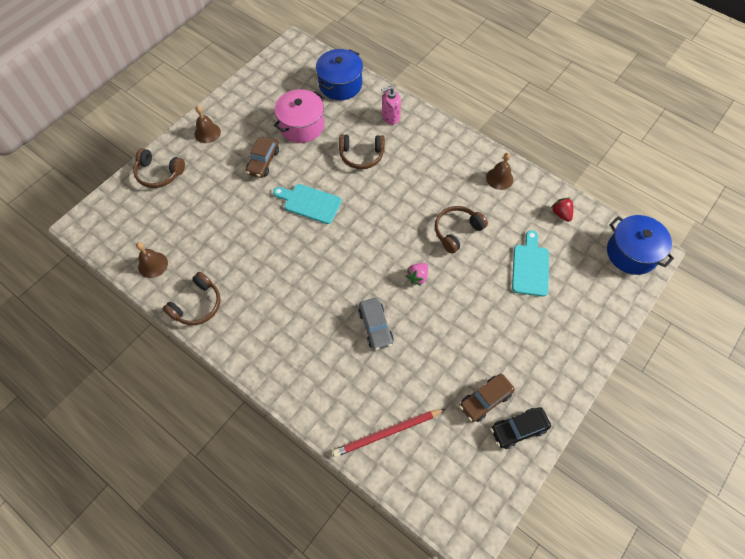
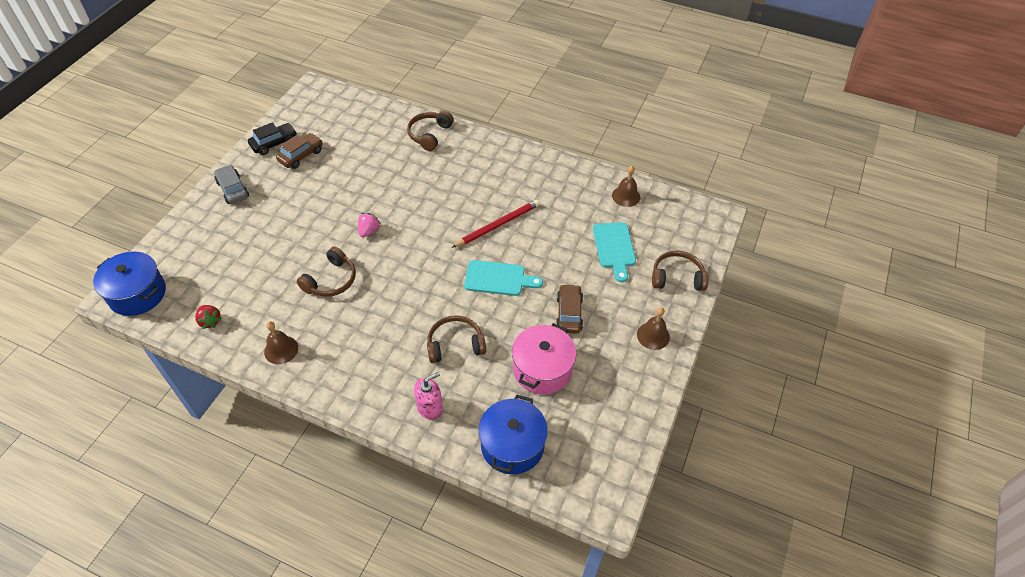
camera: 165 degrees right, 10 degrees down
brown headphones [163,272,221,325] -> brown headphones moved to [407,111,454,151]
red pencil [332,409,445,457] -> red pencil moved to [452,200,540,248]
grey car [358,298,394,350] -> grey car moved to [214,165,249,204]
turquoise cutting board [512,230,549,297] -> turquoise cutting board moved to [593,222,636,282]

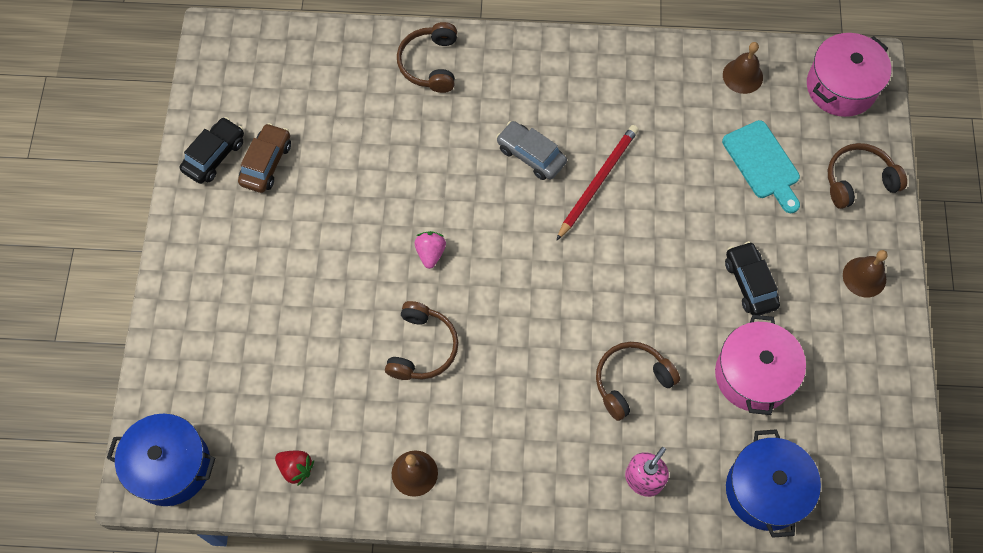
camera: 20 degrees left, 15 degrees up
grey car [214,165,249,204] -> grey car moved to [496,121,567,180]
turquoise cutting board [464,260,543,296] -> none
brown car [556,284,583,333] -> black car [725,241,780,315]
none -> pink pot [807,33,891,117]

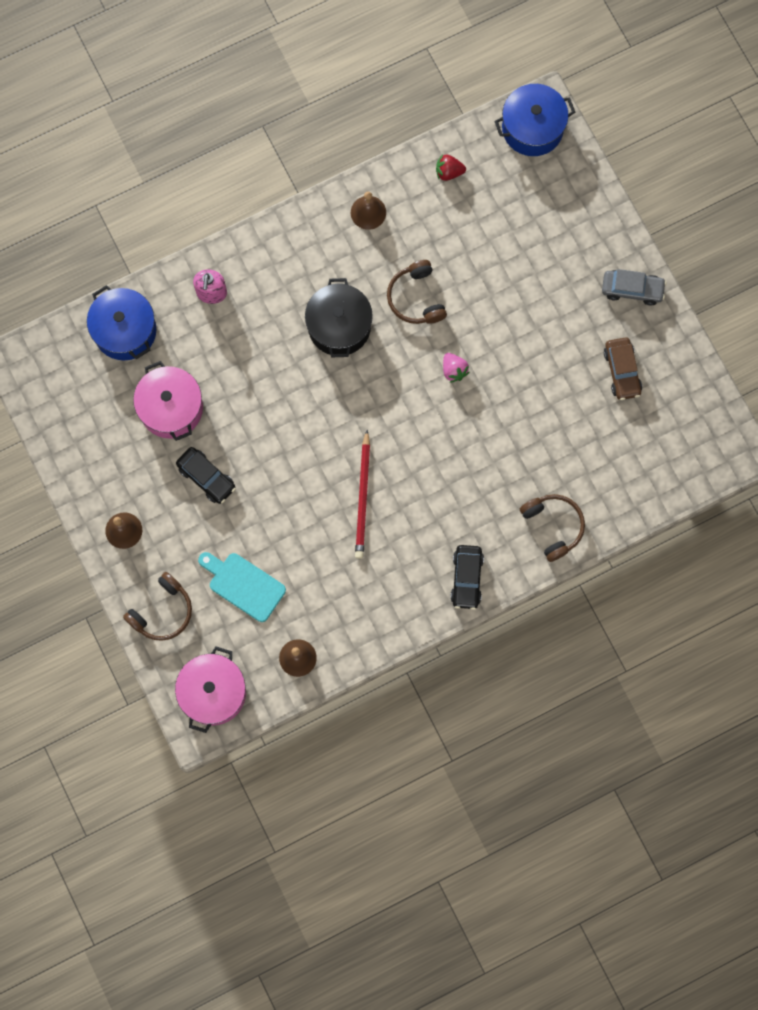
camera: 150 degrees right, 10 degrees up
black car [180,117,244,184] -> black car moved to [450,545,484,610]
grey car [496,121,567,180] -> grey car moved to [602,269,667,306]
brown headphones [596,342,680,421] -> none
none -> black pot [305,278,373,357]

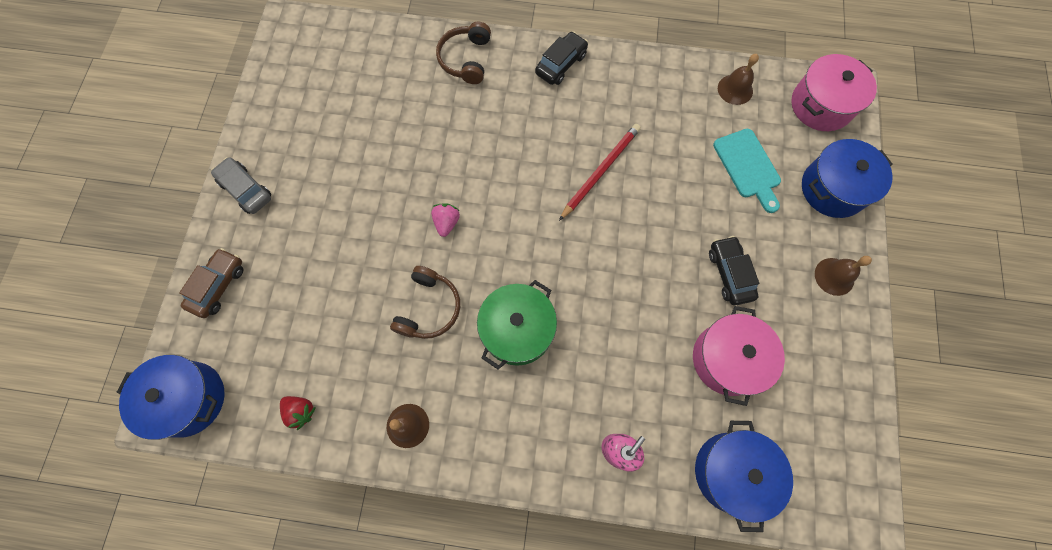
camera: 145 degrees left, 5 degrees down
brown headphones [123,572,192,641] -> blue pot [802,139,893,218]
black pot [305,278,373,357] -> green pot [477,280,557,369]
brown car [604,337,642,400] -> brown car moved to [179,248,244,318]

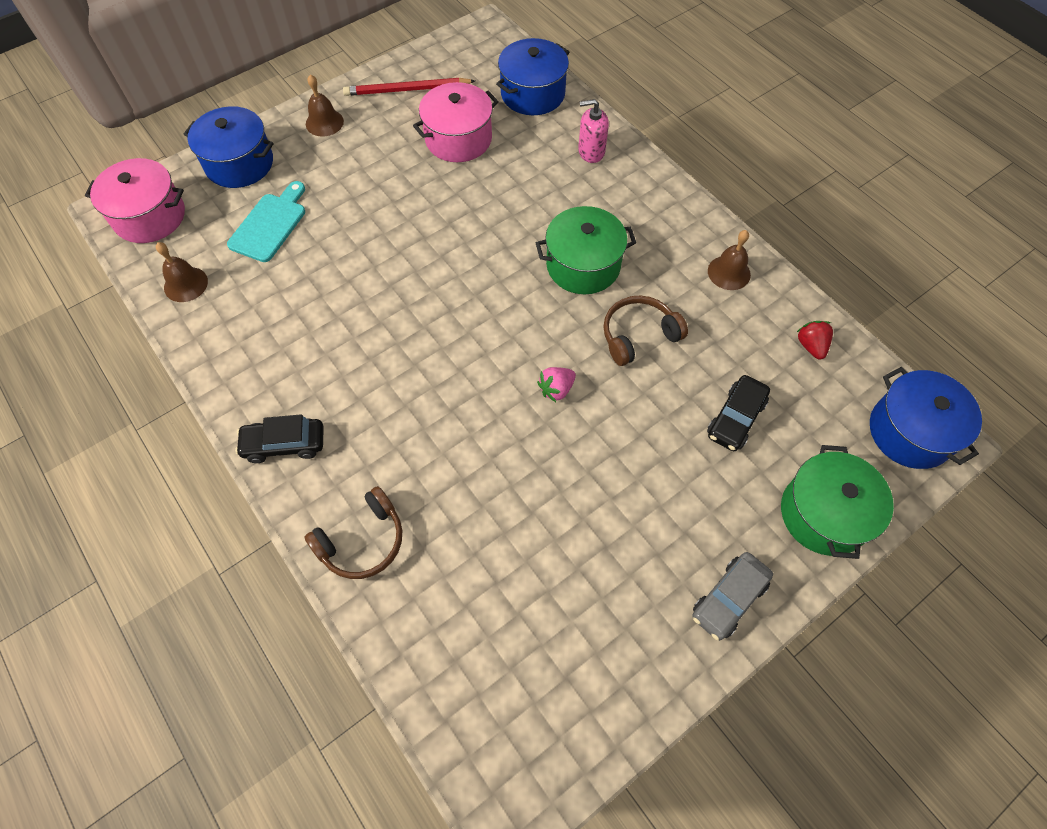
camera: 135 degrees left, 10 degrees down
brown car [179,248,244,318] -> green pot [781,445,894,559]
grey car [211,157,271,214] -> grey car turned 45 degrees clockwise [692,552,773,640]
red pencil [559,124,641,221] -> red pencil moved to [343,78,475,96]
black car [709,236,759,305] -> black car moved to [707,375,770,451]

